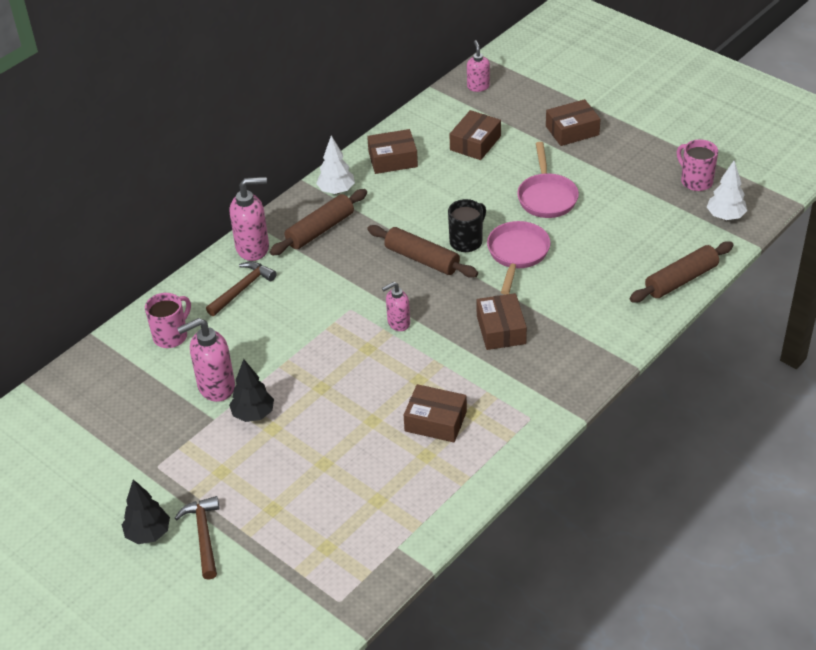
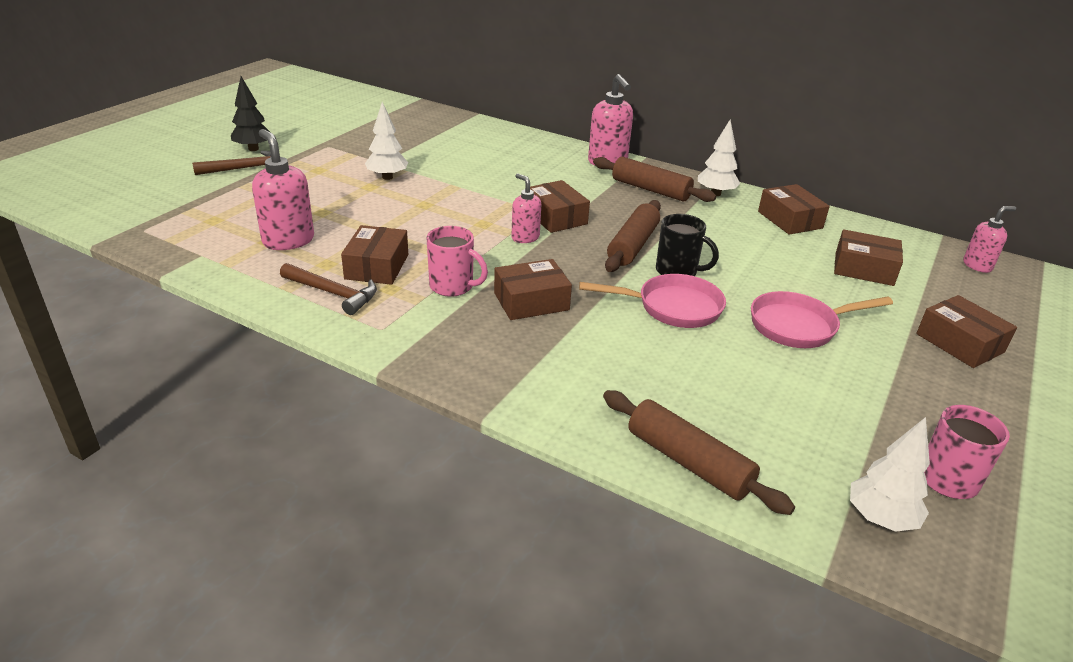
camera: 75 degrees right, 10 degrees down
pink mug [145,293,191,348] -> pink mug moved to [427,226,488,297]
pink soap dispenser [177,318,235,402] -> pink soap dispenser moved to [252,129,314,250]
brown hammer [206,261,277,316] -> brown hammer moved to [280,263,377,315]
black tree [229,359,274,422] -> white tree [365,102,408,180]
none -> brown box [530,180,590,233]

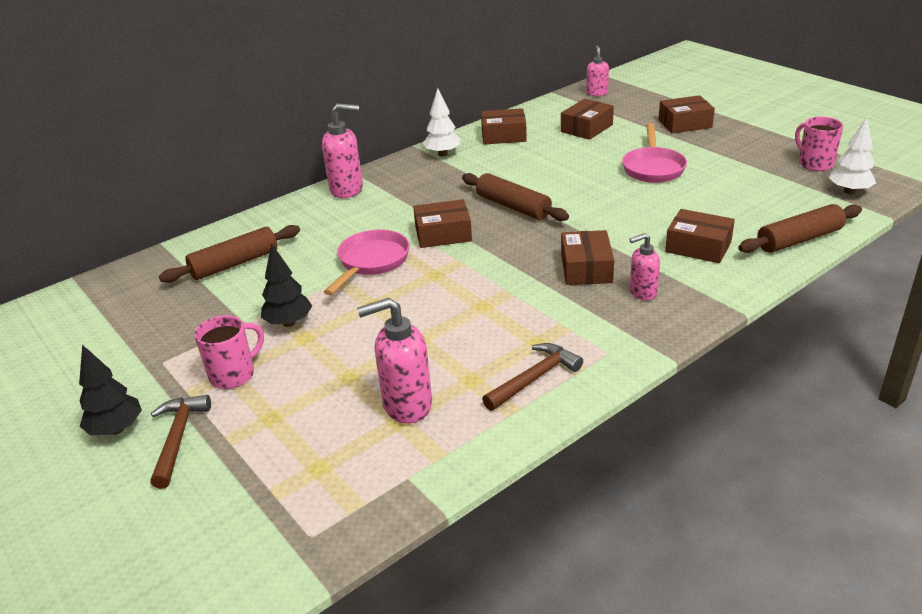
camera: 65 degrees left, 0 degrees up
brown box [341,225,408,285] -> brown box moved to [665,209,735,263]
white tree [365,102,408,180] -> black tree [261,243,312,327]
pink mug [427,226,488,297] -> pink mug moved to [194,315,264,389]
pink soap dispenser [511,173,541,243] -> pink soap dispenser moved to [629,233,660,300]
pink pan [579,274,726,328] -> pink pan moved to [324,229,410,295]
brown rolling pin [593,157,716,202] -> brown rolling pin moved to [159,225,300,283]
black mug [656,214,719,276] -> none

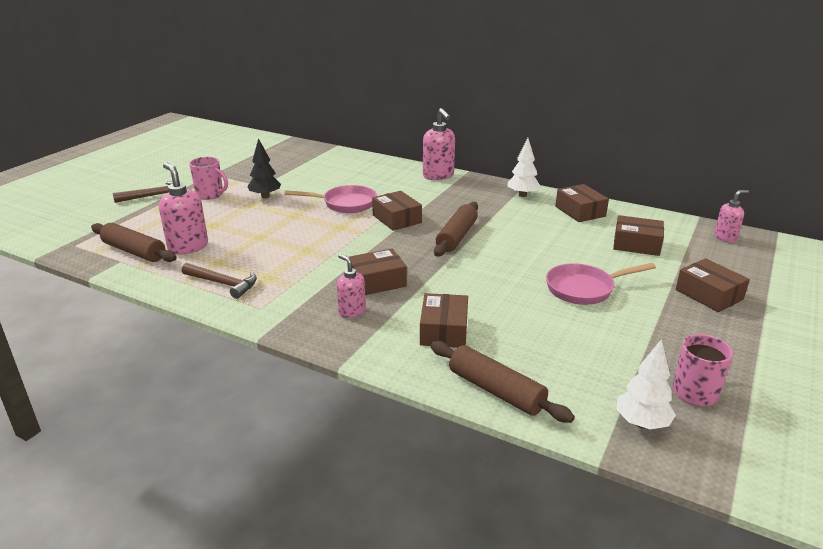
camera: 65 degrees right, 5 degrees down
black tree [79,345,142,435] -> none
brown rolling pin [159,225,300,283] -> brown rolling pin moved to [91,223,177,262]

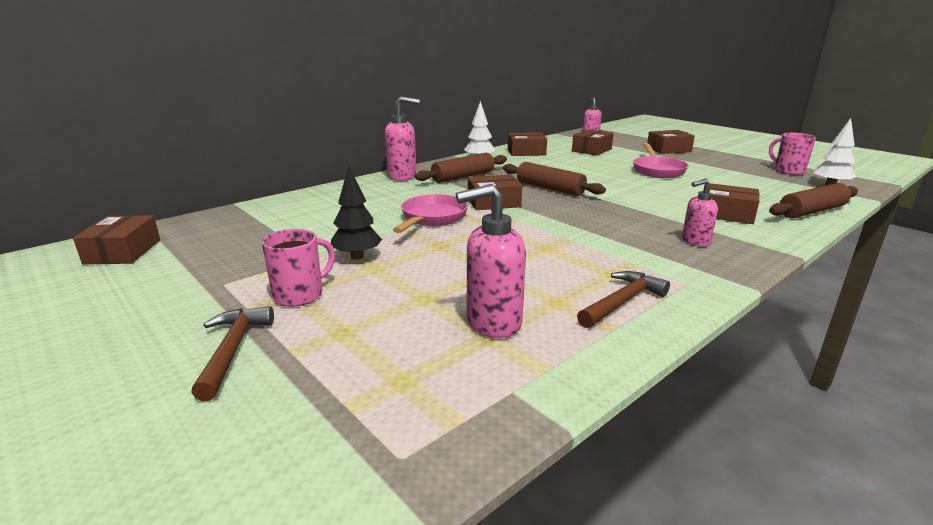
camera: 70 degrees left, 5 degrees down
brown rolling pin [91,223,177,262] -> brown rolling pin moved to [415,153,507,183]
brown box [349,248,407,295] -> brown box moved to [73,215,160,264]

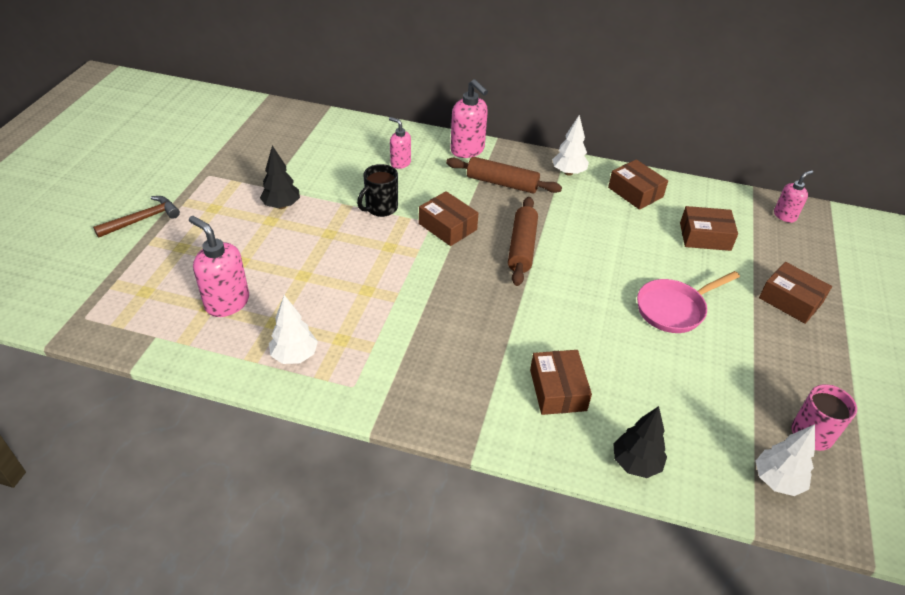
camera: 55 degrees right, 20 degrees up
brown box [73,215,160,264] -> none
pink mug [262,229,335,307] -> none
pink pan [393,194,468,233] -> black mug [357,164,398,217]
brown hammer [577,271,670,328] -> white tree [269,295,318,364]
pink soap dispenser [682,178,718,246] -> pink soap dispenser moved to [389,117,411,169]
brown rolling pin [769,183,858,218] -> black tree [613,406,667,478]

